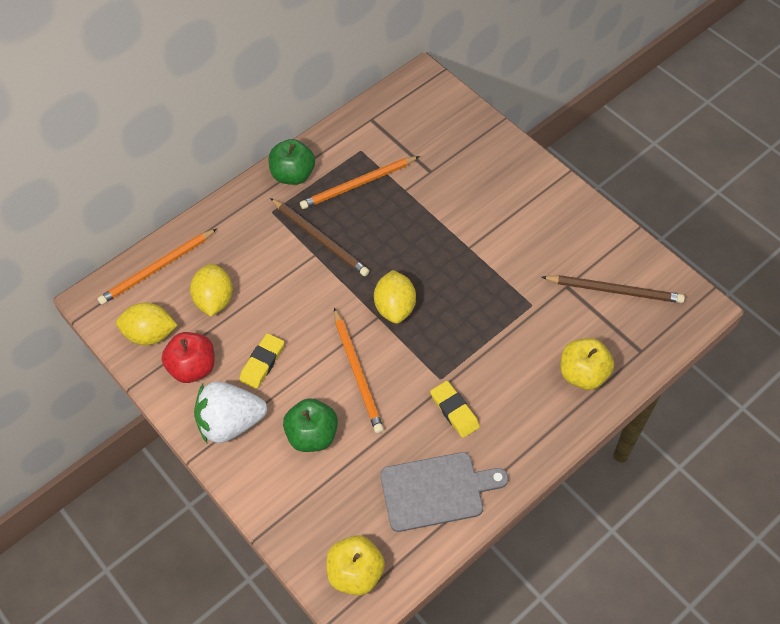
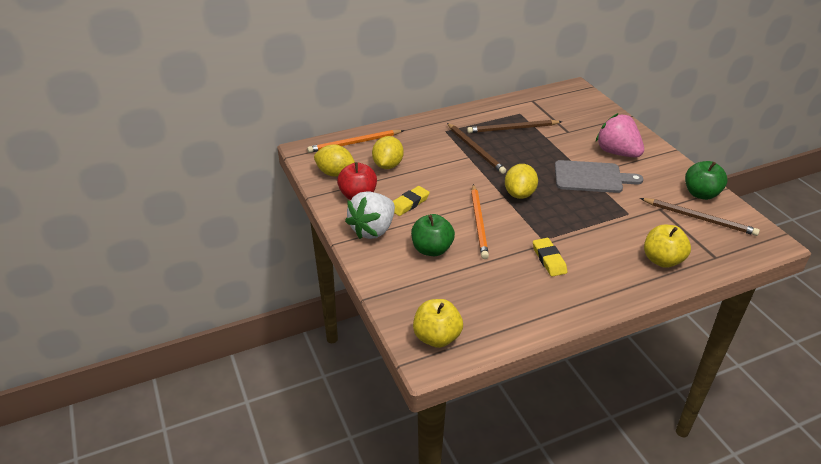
camera: 15 degrees right, 20 degrees down
white strawberry [194,381,267,443] -> white strawberry turned 60 degrees counterclockwise [345,191,395,239]
green apple [269,139,315,185] -> green apple moved to [685,161,727,200]
orange pencil [300,156,420,209] -> brown pencil [467,120,562,133]
grey cutting board [380,452,509,532] -> grey cutting board moved to [555,160,643,193]
none -> pink strawberry [596,113,644,157]

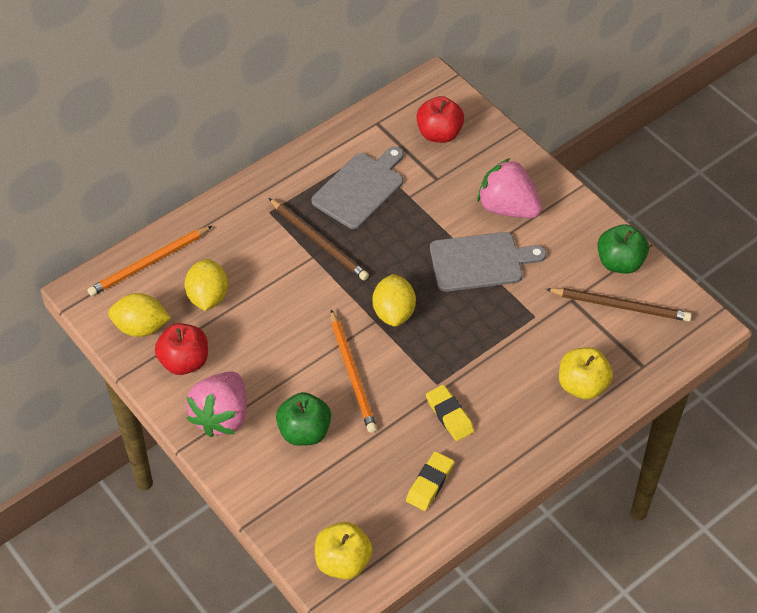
camera: 15 degrees left, 15 degrees up
white strawberry [345,191,395,239] -> pink strawberry [186,372,247,437]
yellow eraser [393,186,430,216] -> yellow eraser moved to [406,451,454,511]
brown pencil [467,120,562,133] -> grey cutting board [311,146,404,229]
none -> red apple [416,96,464,143]

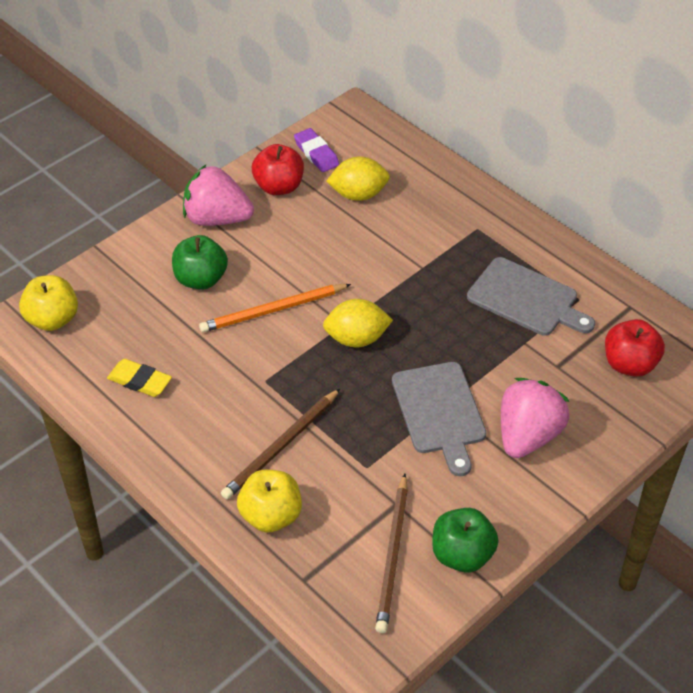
camera: 85 degrees right, 5 degrees down
orange pencil [87,226,212,296] -> none
yellow lemon [108,293,171,337] -> purple eraser [294,128,339,172]
brown pencil [269,198,369,280] -> brown pencil moved to [221,388,341,500]
yellow eraser [426,385,474,441] -> none

